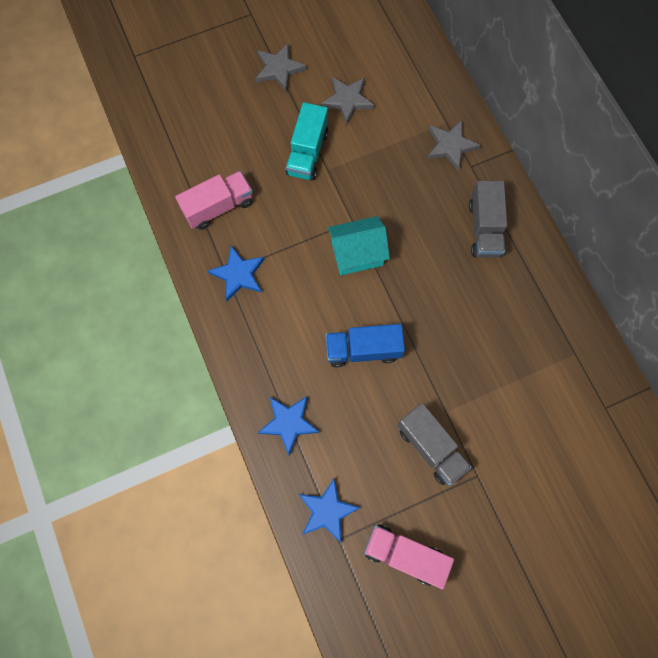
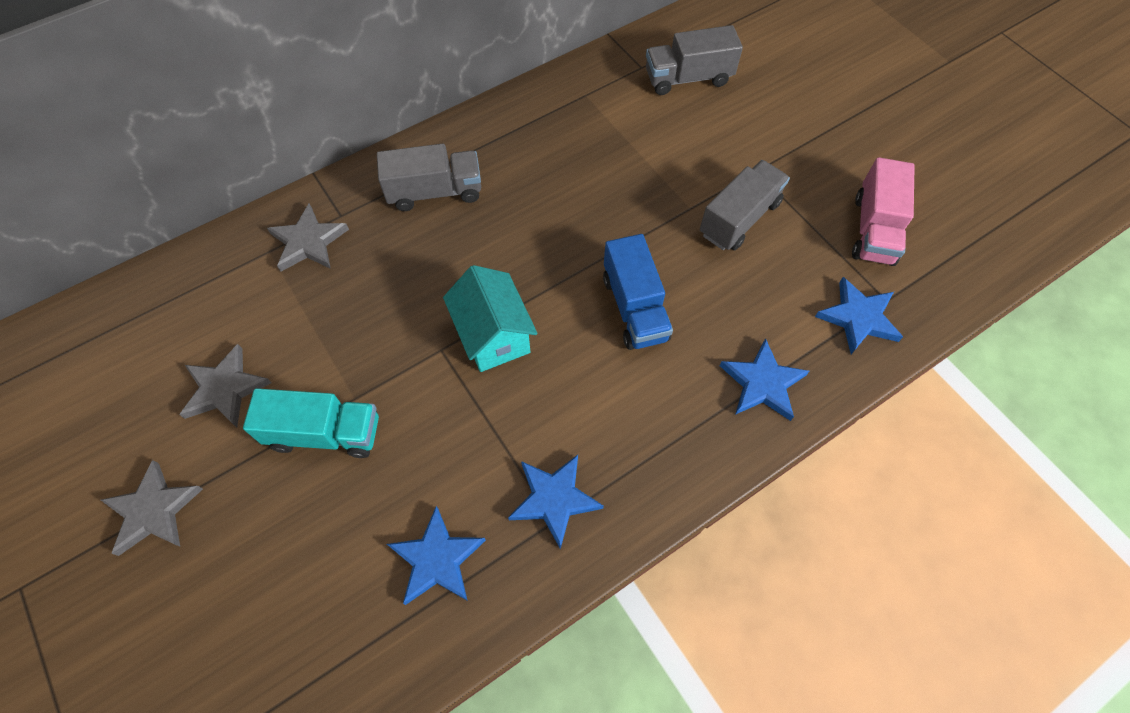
camera: 100 degrees left, 10 degrees down
pink truck [175,171,253,230] -> blue star [387,506,486,605]
none -> grey truck [646,25,743,95]

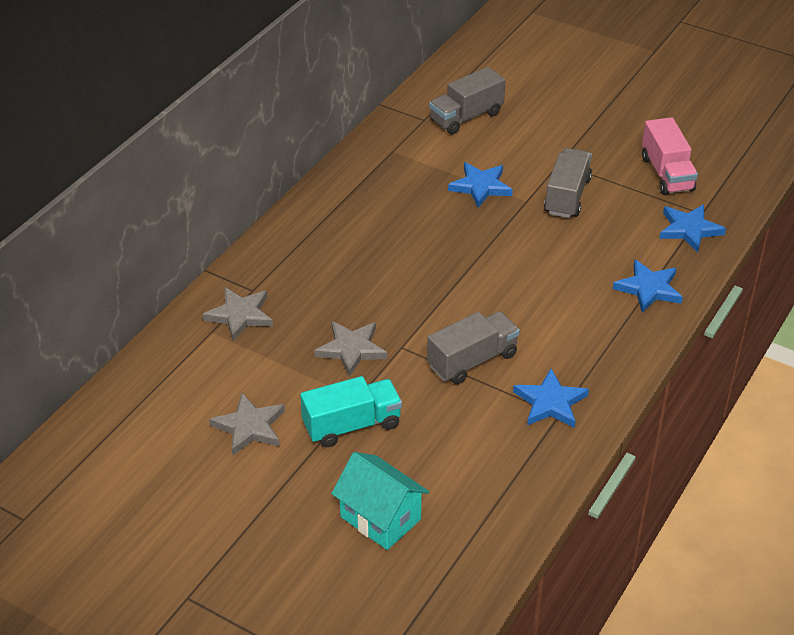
camera: 25 degrees left, 20 degrees down
grey star [101,460,203,556] -> grey star moved to [314,321,387,377]
grey truck [377,143,481,211] -> grey truck moved to [427,311,520,384]
blue star [387,506,486,605] -> blue star moved to [448,162,513,208]
turquoise house [443,265,538,372] -> turquoise house moved to [331,452,429,550]
blue truck [603,234,673,350] -> none

